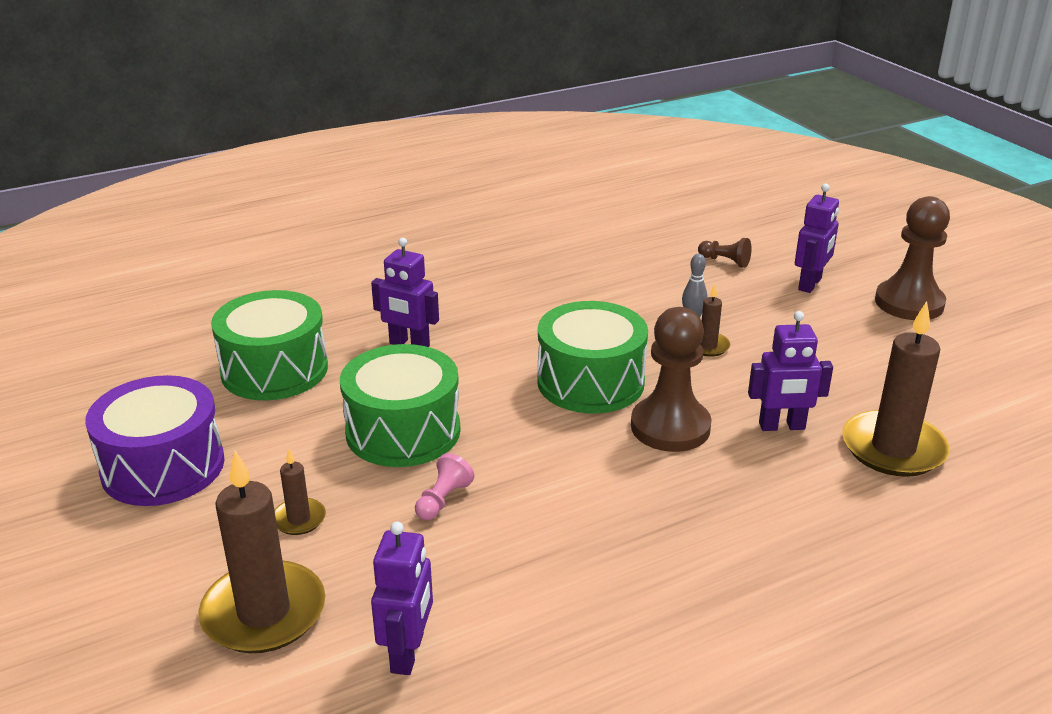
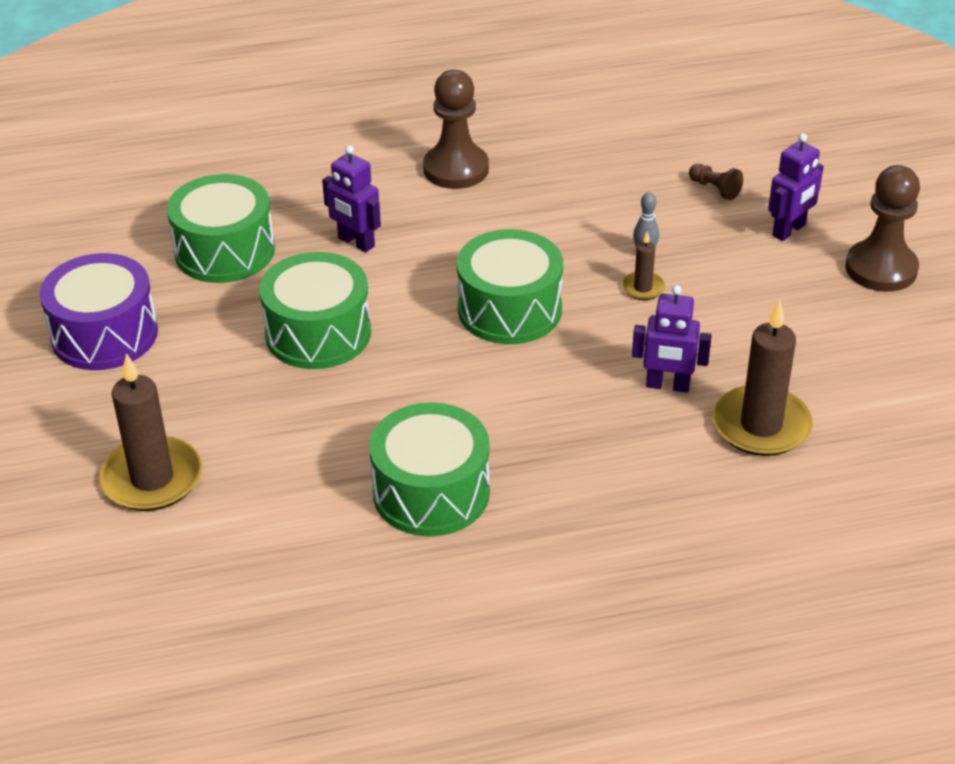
camera: 15 degrees right, 10 degrees up
brown candle [274,449,326,535] -> none
purple robot [371,521,433,675] -> none
pink pawn [415,453,474,520] -> none
brown pawn [631,307,712,452] -> brown pawn moved to [423,70,489,189]
none -> green drum [369,402,490,536]

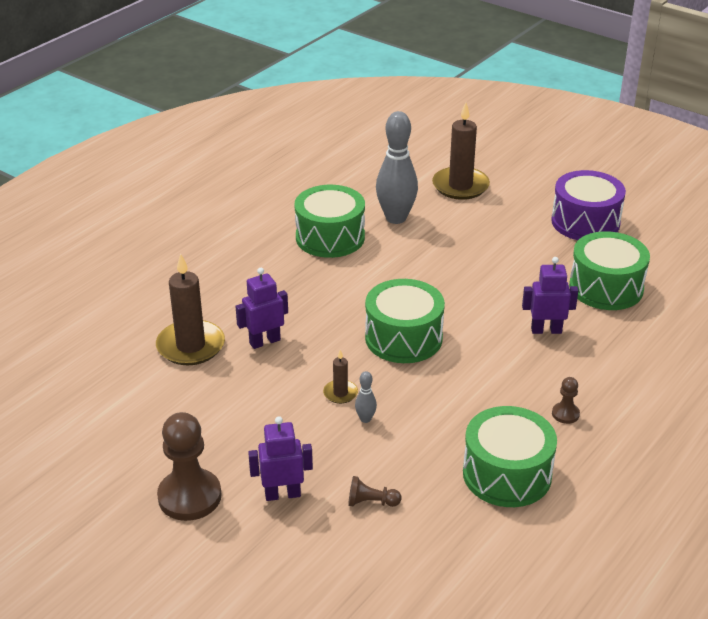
camera: 140 degrees right, 5 degrees down
green drum [259,252,371,369] -> green drum moved to [463,406,557,507]
brown pawn [423,70,489,189] -> brown pawn [552,377,580,424], size x0.47
purple robot [768,133,824,241] -> purple robot turned 75 degrees clockwise [248,416,313,501]
none -> grey bowling pin [376,111,418,224]

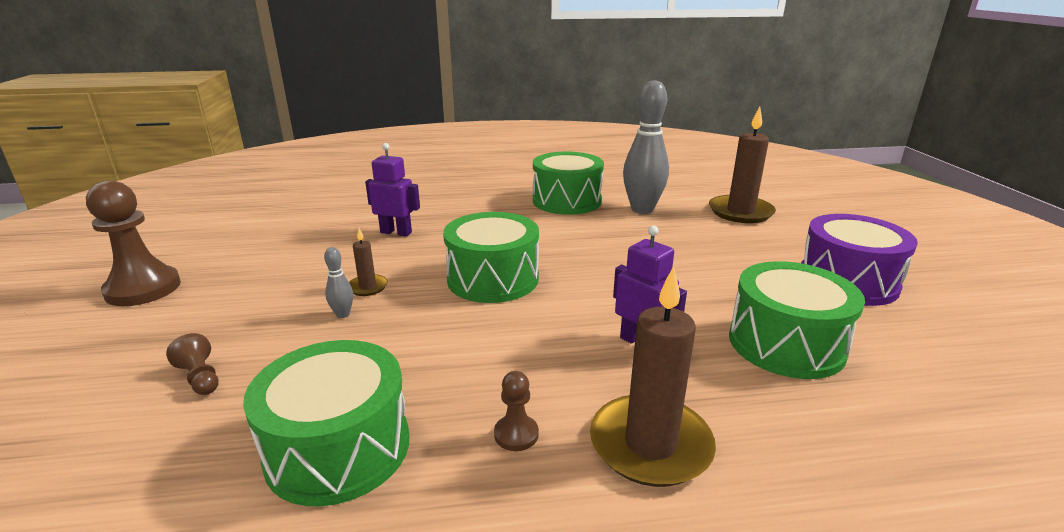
camera: 45 degrees right, 10 degrees down
brown candle [156,253,225,365] -> brown candle moved to [590,266,716,487]
purple robot [248,416,313,501] -> none

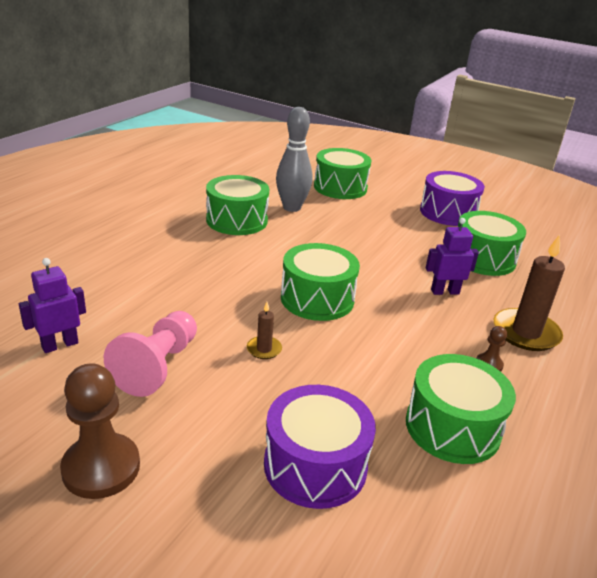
camera: 55 degrees left, 5 degrees up
brown pawn [166,333,219,395] -> purple drum [264,385,376,509]
grey bowling pin [324,247,353,318] -> none
purple robot [365,143,420,237] -> purple robot moved to [19,258,86,353]
brown candle [709,107,776,223] -> green drum [314,148,372,199]
none -> pink pawn [104,311,197,397]

